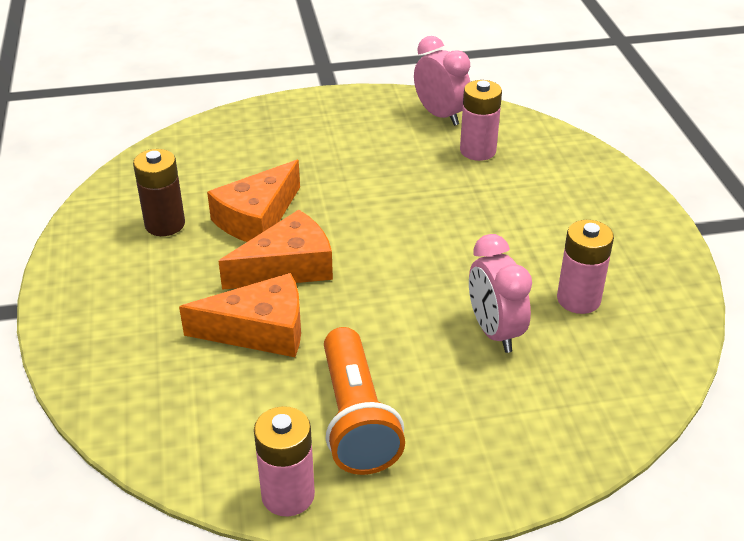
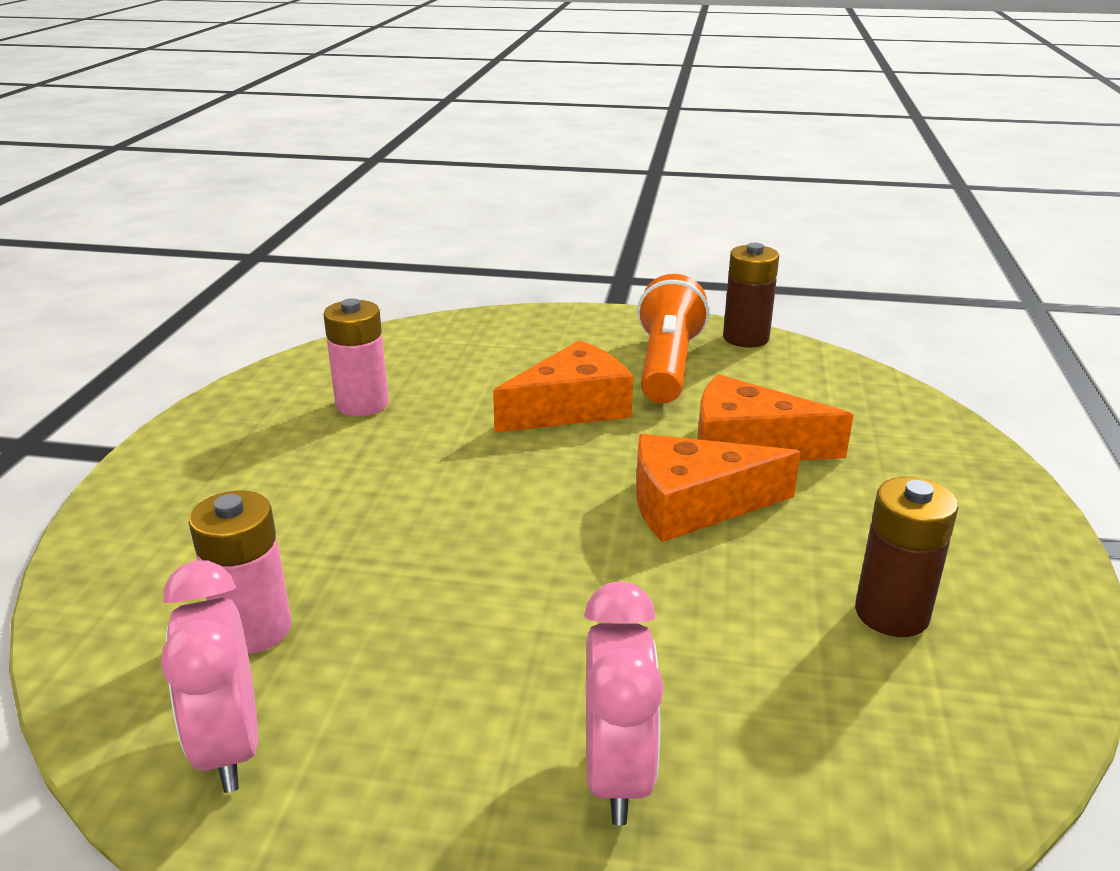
camera: 160 degrees left, 10 degrees down
orange cheese [207,160,300,242] -> orange cheese moved to [493,340,633,433]
pink battery [254,406,315,517] -> brown battery [723,243,779,348]
pink clock [469,234,532,353] -> pink clock moved to [584,581,664,825]

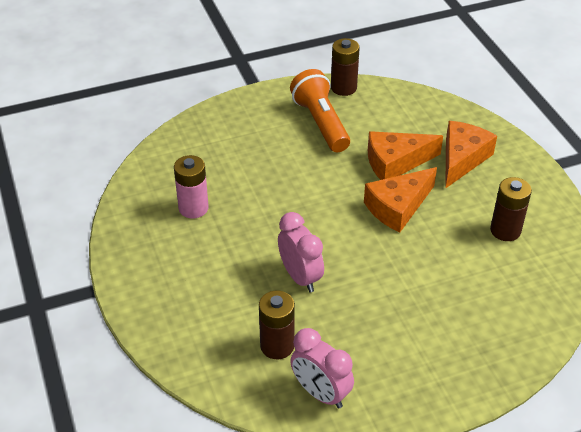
camera: 30 degrees left, 15 degrees up
pink battery [189,491,291,654] -> brown battery [259,291,295,359]
orange cheese [493,340,633,433] -> orange cheese moved to [445,121,497,189]
pink clock [584,581,664,825] -> pink clock moved to [278,212,324,292]

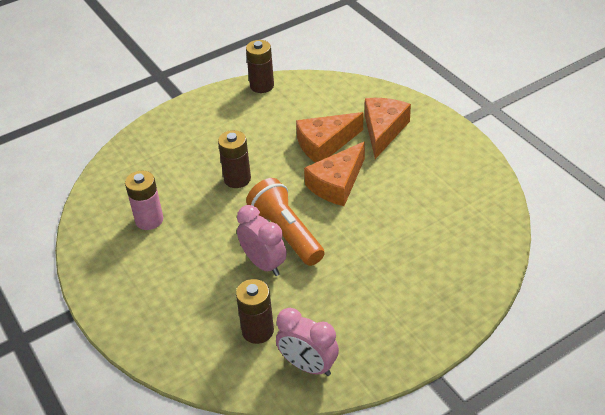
camera: 10 degrees left, 0 degrees up
orange flashlight [290,69,350,152] -> orange flashlight moved to [246,178,325,266]
brown battery [490,177,532,241] -> brown battery moved to [218,130,251,188]

